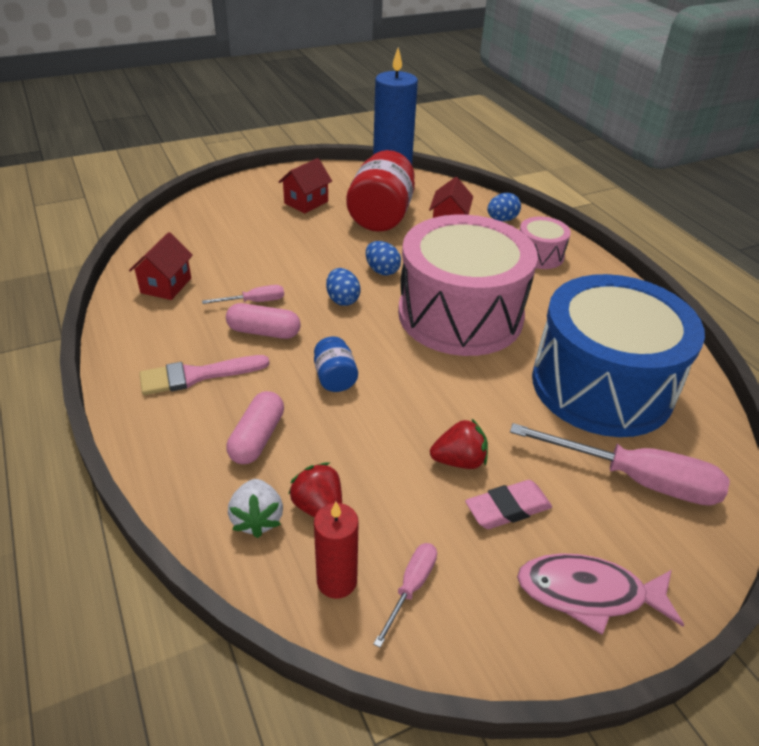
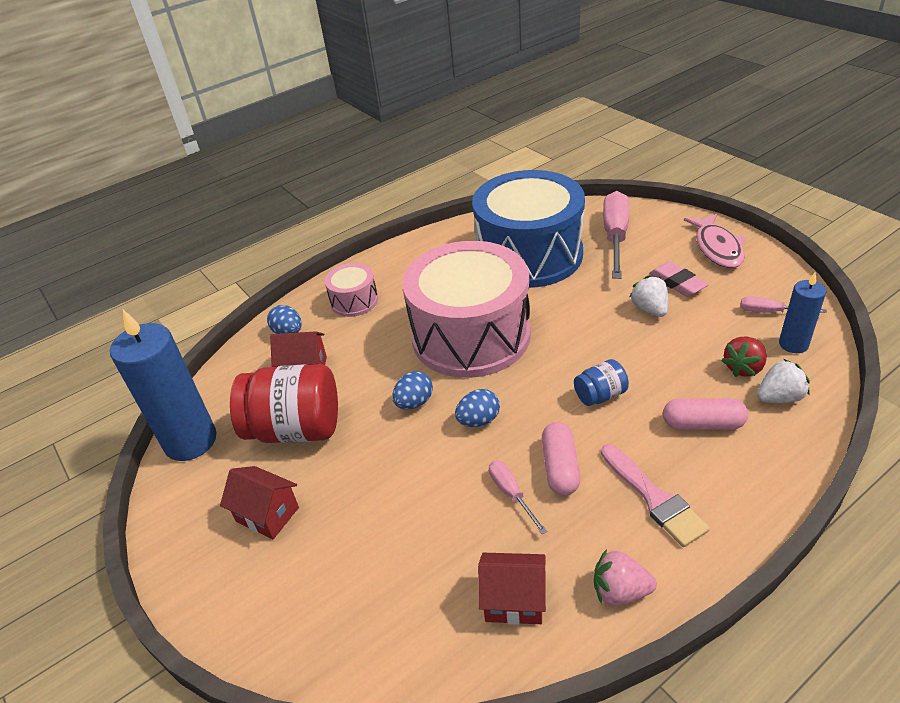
camera: 95 degrees left, 0 degrees up
red candle [314,502,359,599] -> blue candle [779,272,826,353]
red strawberry [430,419,488,469] -> white strawberry [629,275,668,317]
none -> pink strawberry [594,549,657,606]

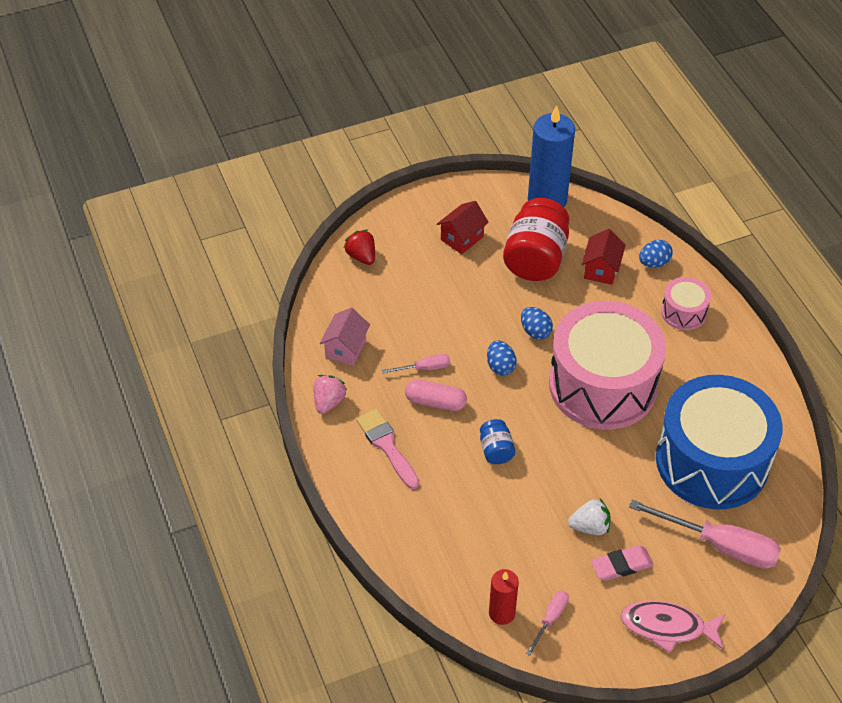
camera: 100 degrees right, 10 degrees up
red house [478,553,546,625] -> pink house [320,308,370,366]
pink brush [601,444,710,547] -> pink brush turned 75 degrees clockwise [356,409,419,489]
pink capsule [663,398,748,430] -> none
red strawberry [721,337,767,377] -> red strawberry moved to [344,230,375,265]
white strawberry [757,359,810,403] -> none
blue candle [779,272,826,353] -> red candle [489,569,519,625]

